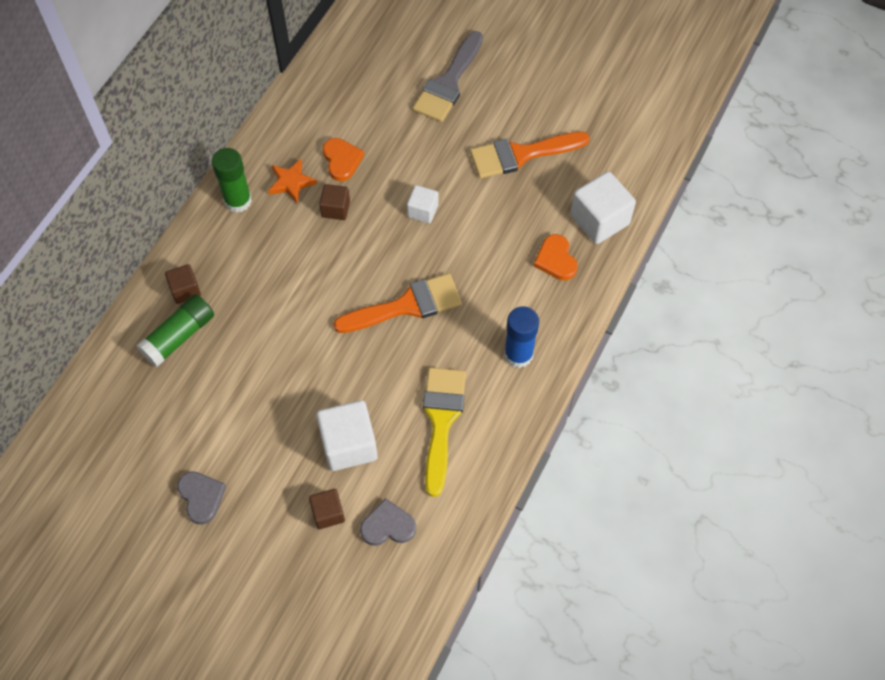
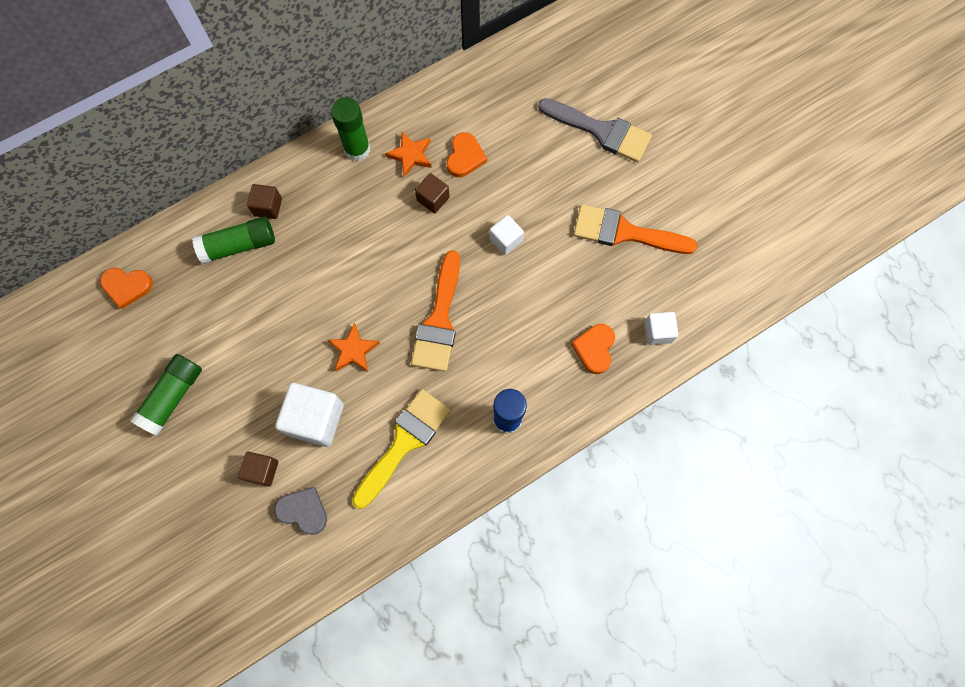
camera: 30 degrees right, 10 degrees up
grey heart [177,471,226,525] -> green glue stick [130,354,202,436]
orange brush [333,273,462,333] -> orange brush turned 90 degrees clockwise [411,250,460,372]
grey brush [413,31,483,122] -> grey brush turned 120 degrees counterclockwise [538,98,652,162]
white cube [570,171,636,244] -> white cube [644,312,679,345], size x0.56
none -> orange heart [100,268,153,309]
none -> orange star [328,323,380,372]

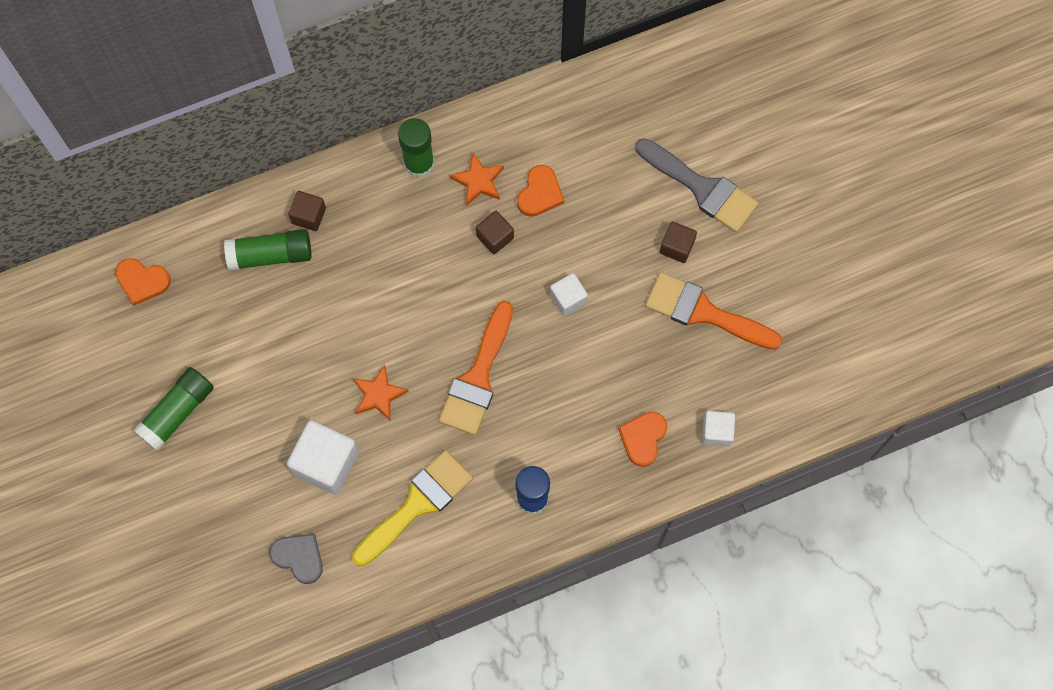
camera: 10 degrees right, 0 degrees up
brown cube [238,452,278,487] -> brown cube moved to [660,221,697,263]

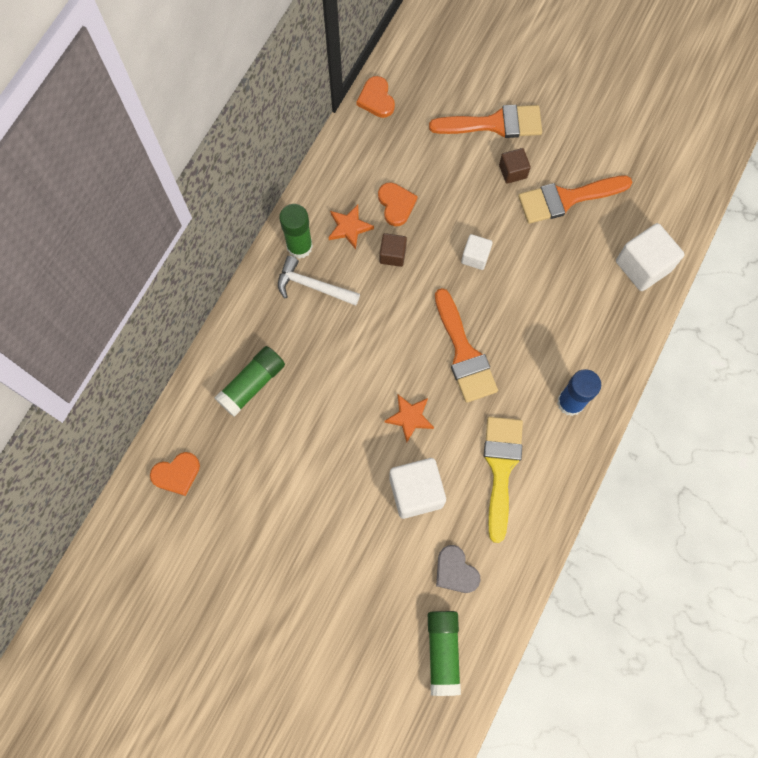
camera: 40 degrees left, 0 degrees up
green glue stick [133,367,214,451] -> green glue stick moved to [428,611,461,696]
grey heart [269,534,323,584] -> grey heart turned 120 degrees counterclockwise [436,545,480,593]
brown cube [288,191,326,231] -> none
orange heart [618,412,667,467] -> orange heart moved to [356,76,395,118]
grey brush [635,138,759,233] -> orange brush [429,105,542,138]
white cube [702,411,735,447] -> white cube [616,223,685,291], size x1.77
none -> white hammer [278,256,360,306]

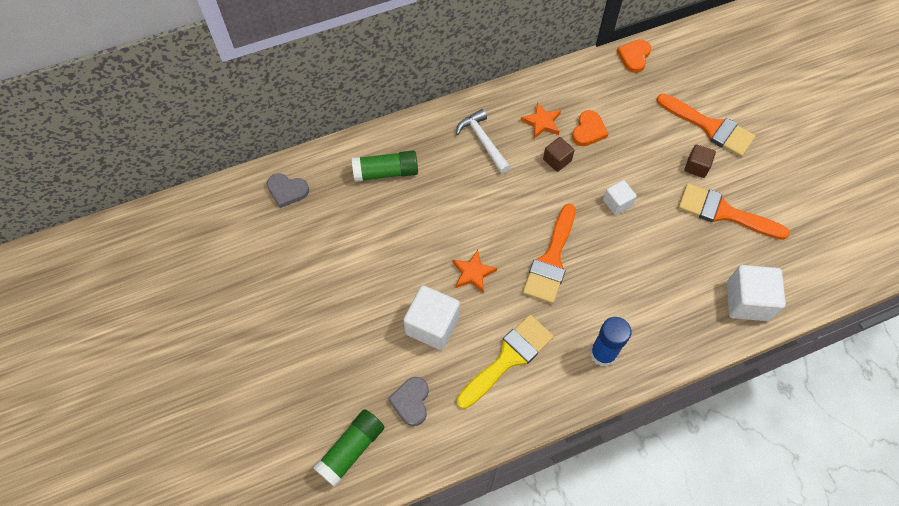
camera: 40 degrees right, 10 degrees down
orange heart [150,452,200,496] -> grey heart [267,173,309,208]
green glue stick [279,204,313,259] -> none

